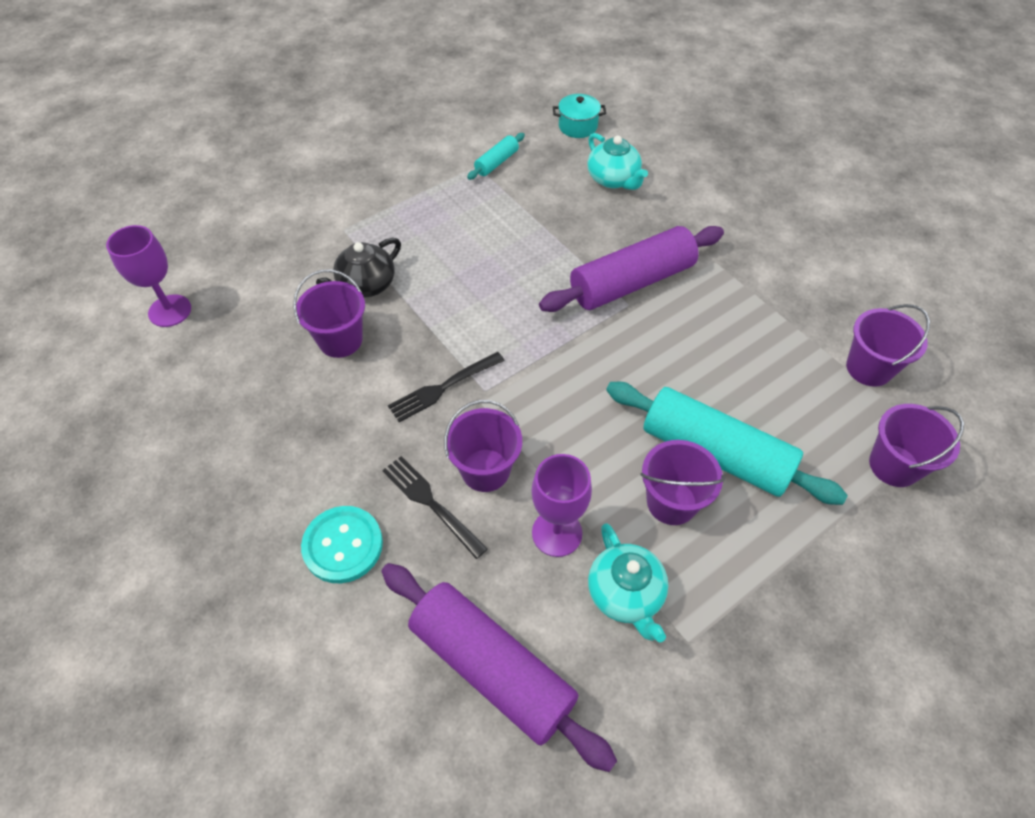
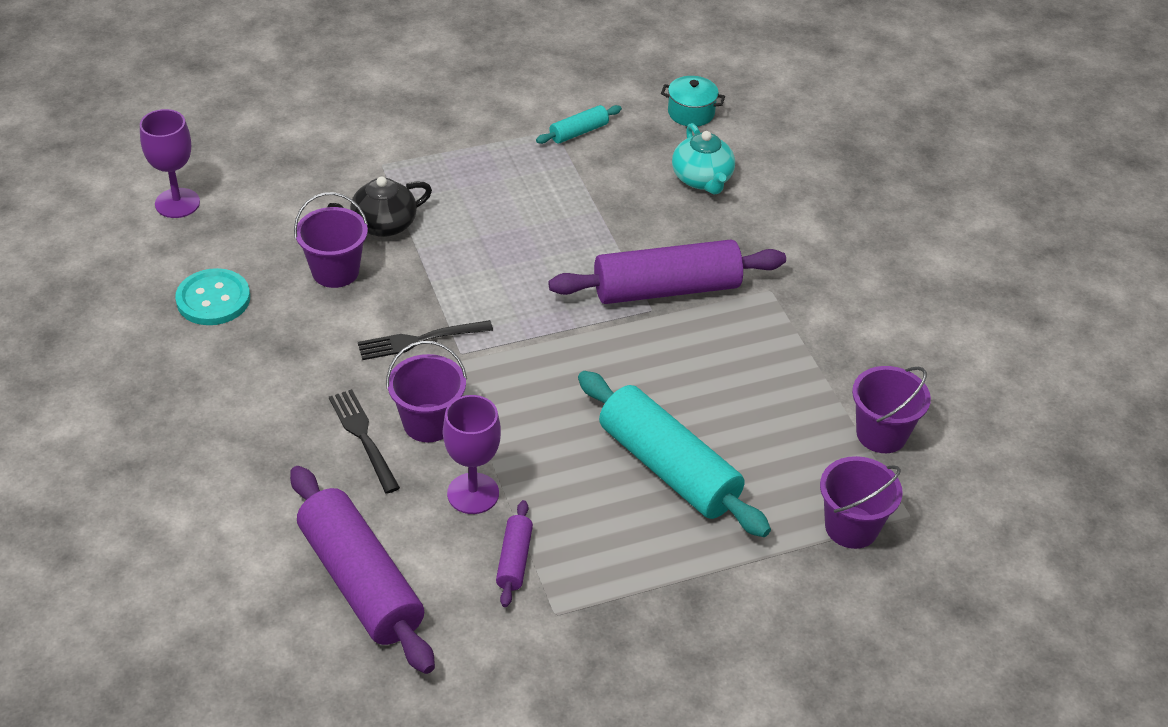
camera: 15 degrees right, 10 degrees down
turquoise button [301,506,383,583] -> turquoise button moved to [175,268,250,325]
turquoise teapot [588,523,668,642] -> purple rolling pin [496,500,533,607]
purple bucket [640,440,725,525] -> none

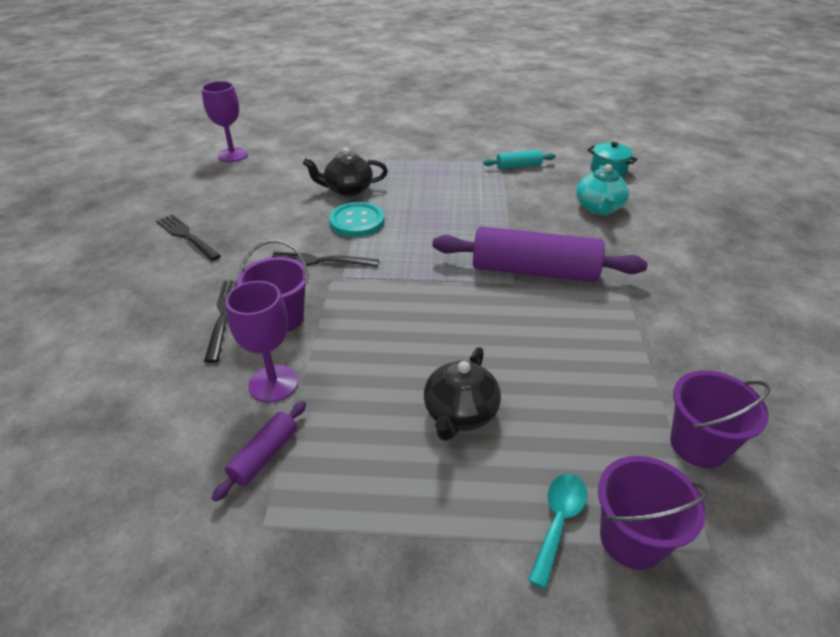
camera: 25 degrees right, 5 degrees down
turquoise button [175,268,250,325] -> turquoise button moved to [329,202,385,237]
purple rolling pin [290,466,435,674] -> none
purple bucket [294,192,368,288] -> none
turquoise rolling pin [578,371,771,537] -> black teapot [424,347,501,441]
none -> black fork [156,214,221,261]
none -> turquoise spoon [528,474,587,589]

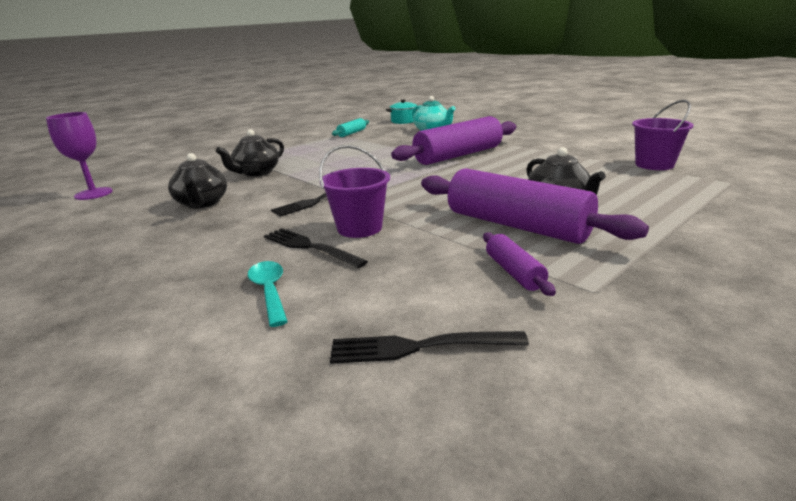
camera: 45 degrees left, 15 degrees down
black fork [156,214,221,261] -> black fork moved to [330,331,529,364]
purple goblet [225,281,298,402] -> none
turquoise button [329,202,385,237] -> none
turquoise spoon [528,474,587,589] -> turquoise spoon moved to [248,261,288,327]
purple bucket [598,456,709,570] -> none
none -> black teapot [168,153,227,209]
none -> purple rolling pin [421,168,649,244]

